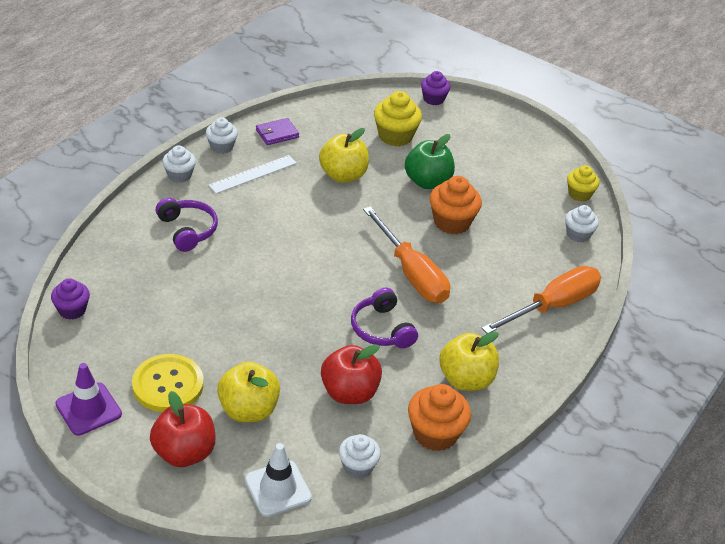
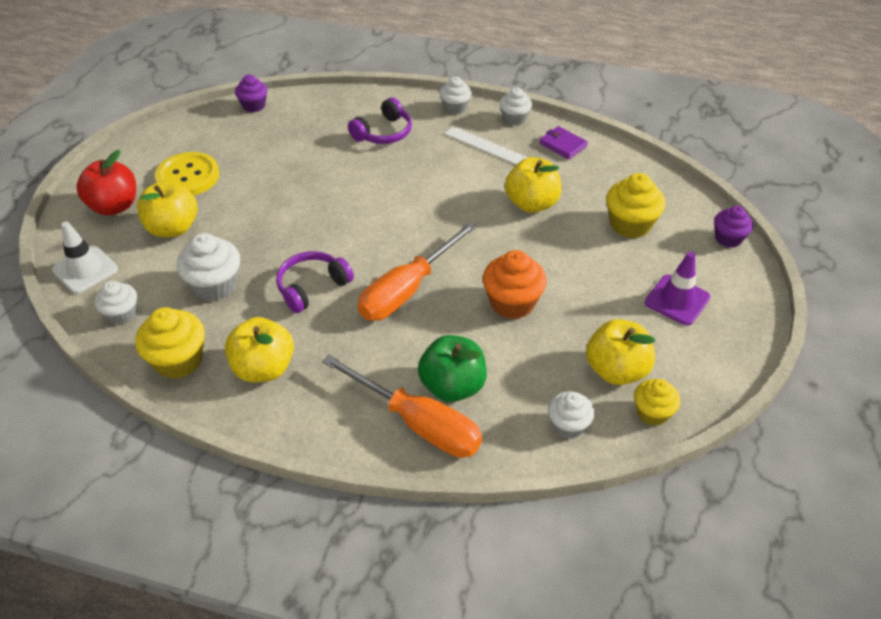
camera: 75 degrees right, 5 degrees up
purple traffic cone [55,363,122,436] -> purple traffic cone moved to [645,252,710,325]
red apple [321,344,382,404] -> white cupcake [177,233,240,301]
green apple [405,134,455,189] -> green apple moved to [418,335,487,402]
orange cupcake [408,384,471,451] -> yellow cupcake [135,307,205,379]
none -> yellow apple [586,319,655,385]

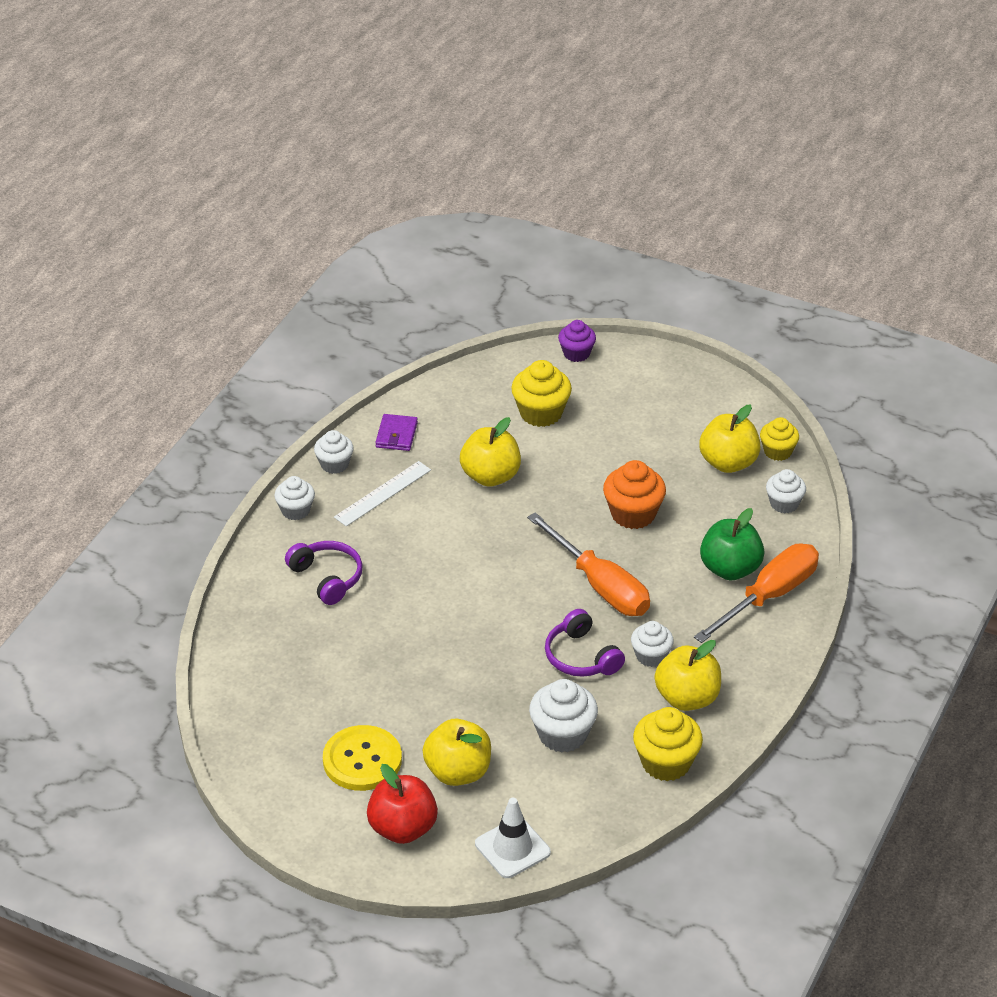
camera: 80 degrees left, 5 degrees down
white cupcake [94,281,137,325] -> white cupcake moved to [631,621,674,667]
purple cupcake [235,75,267,112] -> none
purple wallet [539,126,588,159] -> purple wallet turned 45 degrees counterclockwise [375,414,418,451]
purple traffic cone [645,252,710,325] -> none

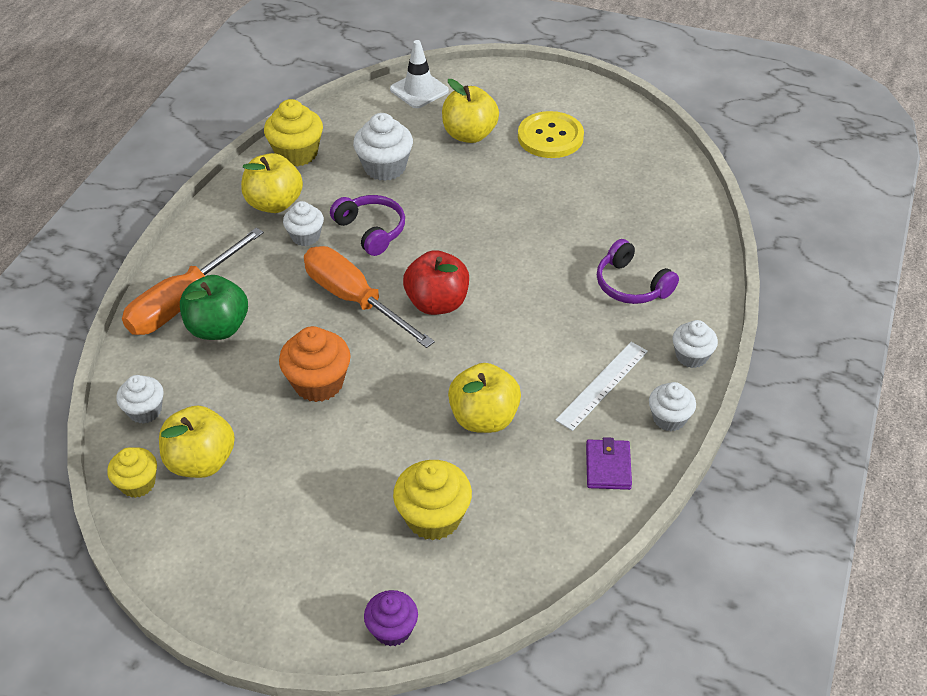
camera: 175 degrees right, 5 degrees up
red apple [367,764,438,844] -> red apple moved to [403,250,469,315]

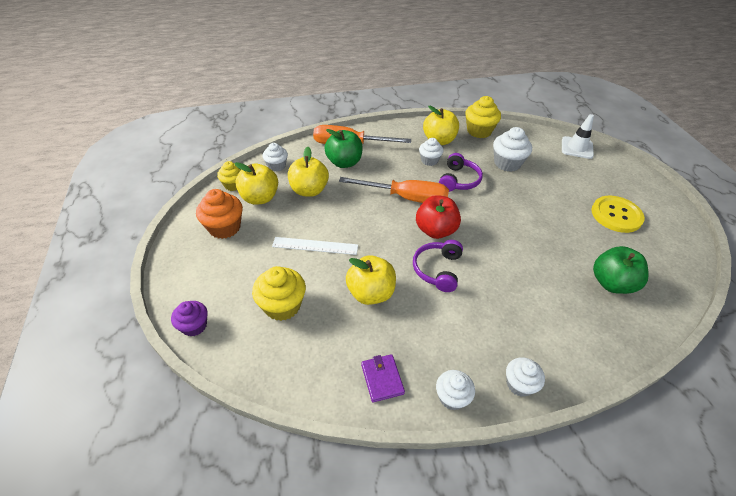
camera: 55 degrees right, 0 degrees up
orange cupcake [279,326,351,402] -> orange cupcake moved to [196,189,243,239]
orange screwdriver [304,246,435,348] -> orange screwdriver turned 90 degrees clockwise [339,177,449,203]
yellow apple [442,79,499,143] -> yellow apple moved to [288,147,329,197]
white ruler [555,342,648,431] -> white ruler moved to [272,237,358,255]
purple wallet [586,437,632,490] -> purple wallet turned 75 degrees counterclockwise [361,354,405,402]
purple headphones [597,239,679,304] -> purple headphones moved to [413,240,463,292]
none -> green apple [593,246,649,294]

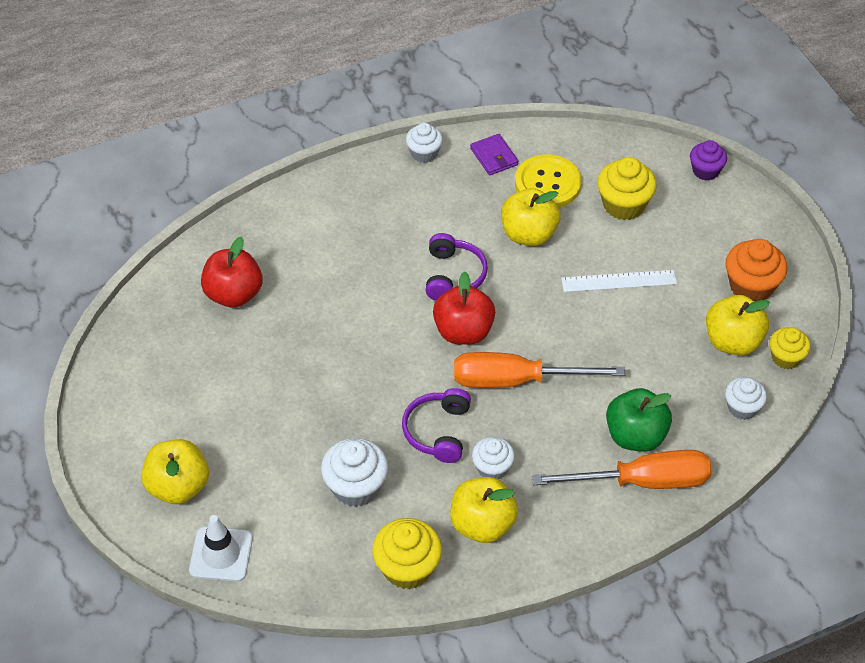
camera: 170 degrees right, 5 degrees up
yellow apple [288,147,329,197] -> yellow apple moved to [141,439,209,504]
white cupcake [506,357,545,397] -> none
yellow button [591,196,645,233] -> yellow button moved to [515,154,582,208]
green apple [593,246,649,294] -> red apple [201,236,262,308]

